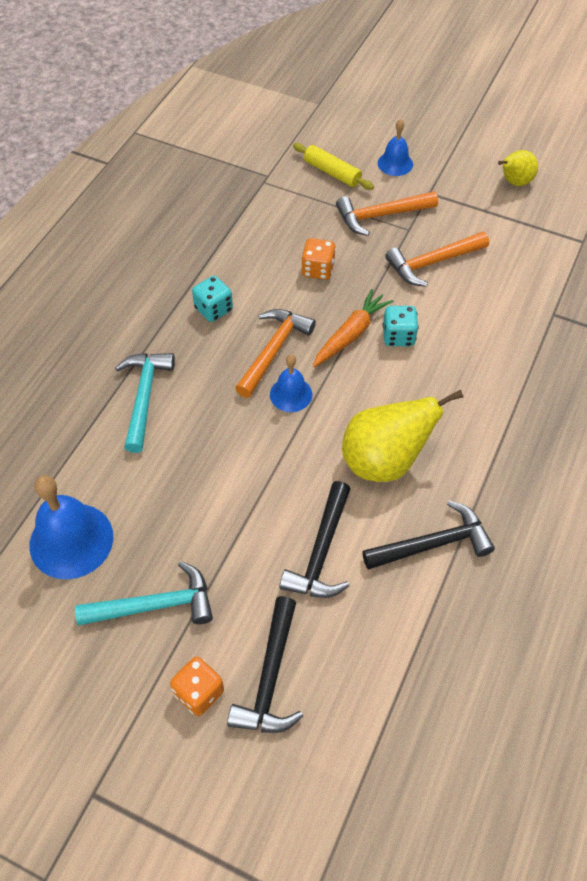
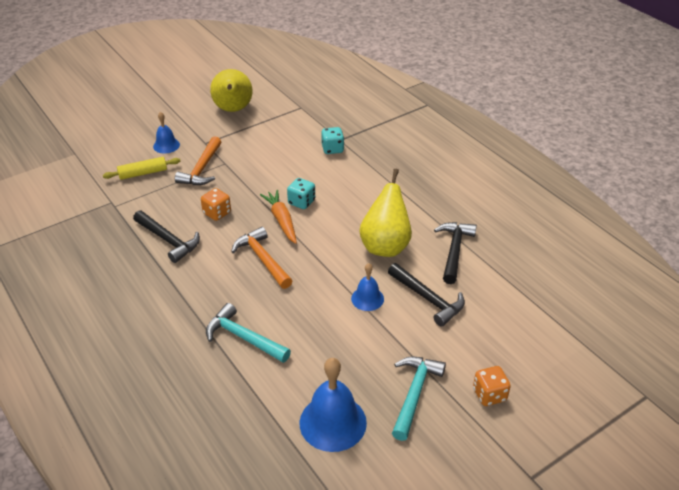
camera: 60 degrees left, 15 degrees down
turquoise dice [192,276,233,322] -> turquoise dice moved to [321,127,344,154]
black hammer [227,596,303,733] -> black hammer moved to [133,210,200,263]
blue bell [270,355,312,412] -> blue bell moved to [351,263,384,311]
orange hammer [385,232,489,287] -> none
yellow pear [498,150,538,186] -> yellow pear [210,69,253,112], size x1.75

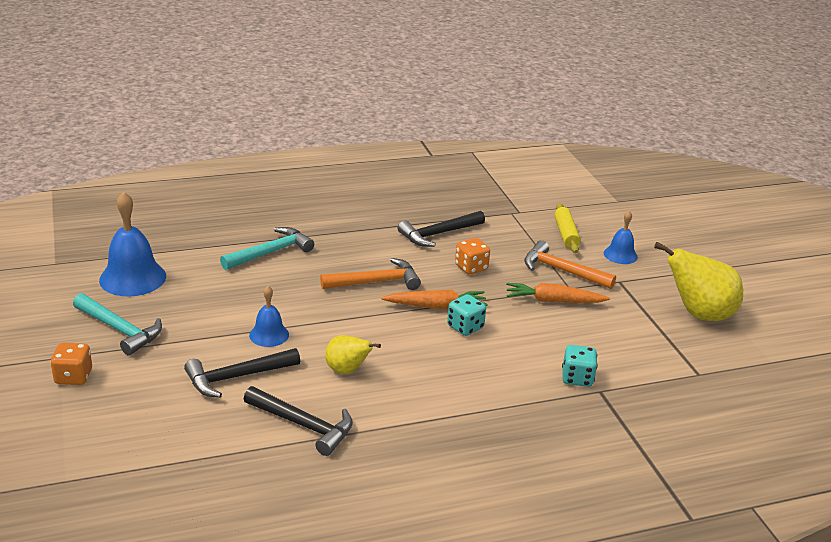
camera: 105 degrees right, 10 degrees down
yellow pear [359,169,412,257] -> yellow pear [325,335,381,374], size x0.57
none -> orange carrot [506,283,610,303]

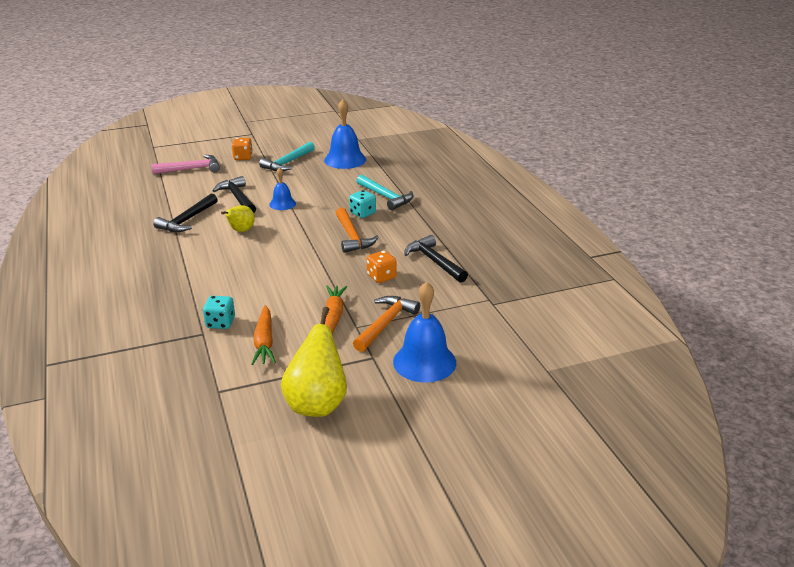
camera: 90 degrees right, 0 degrees up
orange carrot [381,290,488,309] -> orange carrot moved to [252,305,276,365]
turquoise dice [447,294,486,336] -> turquoise dice moved to [349,190,376,218]
yellow rolling pin [554,203,581,253] -> none
blue bell [604,211,638,264] -> blue bell [393,281,456,383], size x1.76
none -> pink hammer [151,155,220,174]

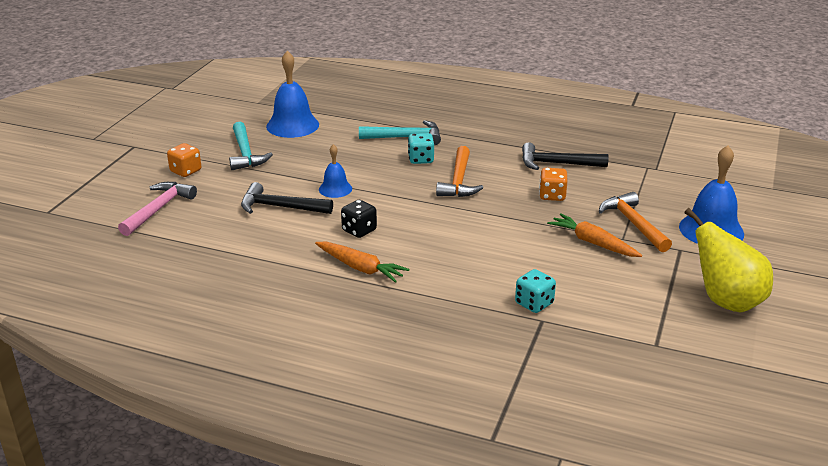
camera: 50 degrees left, 0 degrees up
black hammer [153,193,218,232] -> none
yellow pear [221,205,255,232] -> black dice [341,200,377,238]
orange carrot [252,305,276,365] -> orange carrot moved to [315,241,409,283]
orange hammer [336,207,379,253] -> orange hammer turned 75 degrees clockwise [436,146,483,197]

